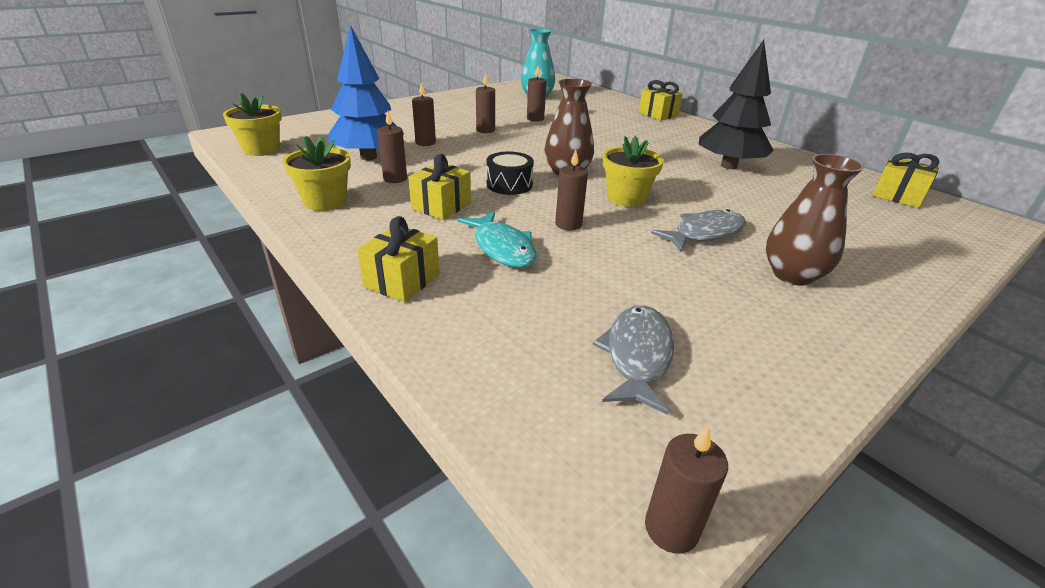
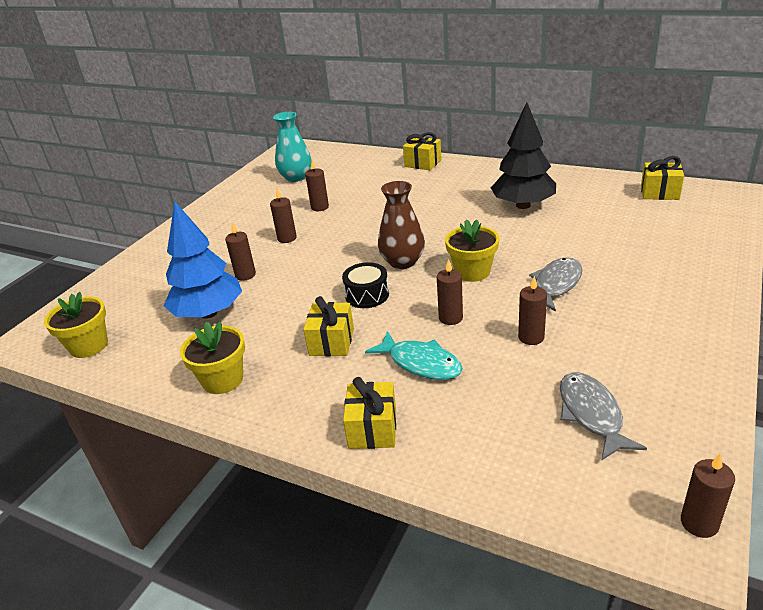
camera: 20 degrees left, 0 degrees up
brown candle [377,111,407,183] -> brown candle moved to [518,276,547,345]
brown vase [766,154,864,286] -> none

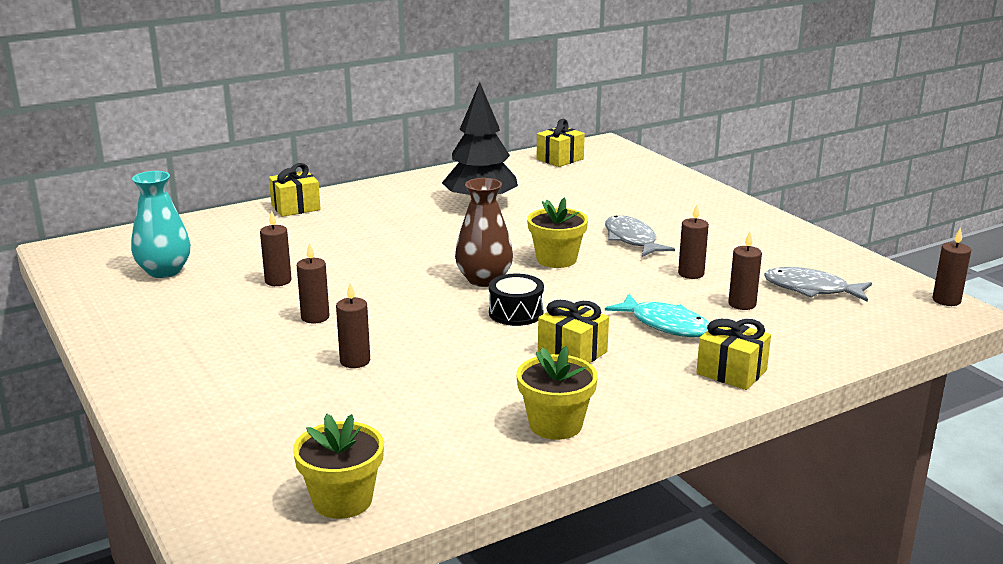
camera: 60 degrees left, 10 degrees down
blue tree [164,202,242,319] -> none
turquoise fish [365,331,463,380] -> turquoise fish turned 60 degrees clockwise [605,294,709,337]
brown candle [437,259,463,325] -> brown candle moved to [728,231,762,310]

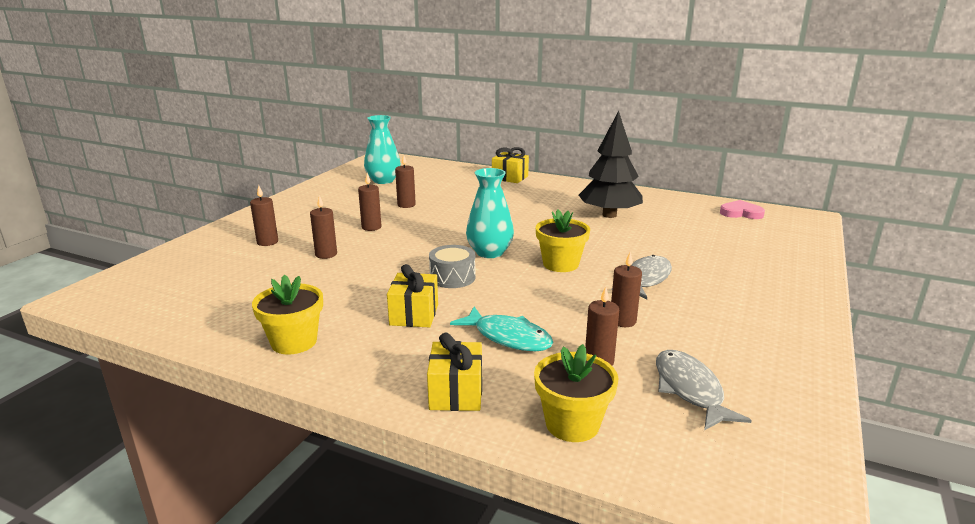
camera: 55 degrees right, 0 degrees up
yellow flower pot [293,414,384,519] -> yellow flower pot moved to [534,344,618,442]
brown vase [455,178,513,287] -> turquoise vase [466,168,514,258]
black drum [489,274,544,326] -> grey drum [429,245,476,288]
yellow gift [537,119,585,167] -> pink heart [720,200,765,219]
turquoise fish [605,294,709,337] -> turquoise fish turned 60 degrees counterclockwise [450,307,553,351]
brown candle [932,227,971,306] -> brown candle moved to [250,185,278,246]

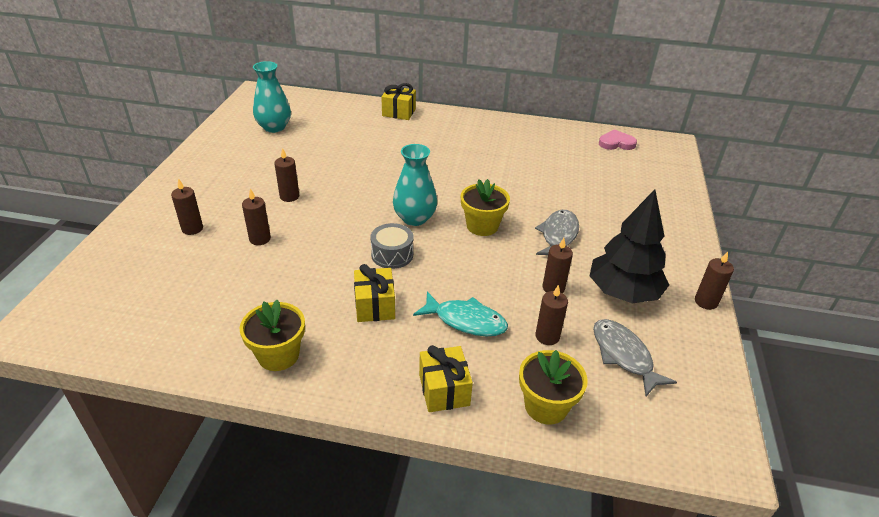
camera: 15 degrees left, 15 degrees up
brown candle [395,154,416,208] -> brown candle moved to [695,252,734,310]
black tree [578,111,643,218] -> black tree moved to [590,189,669,303]

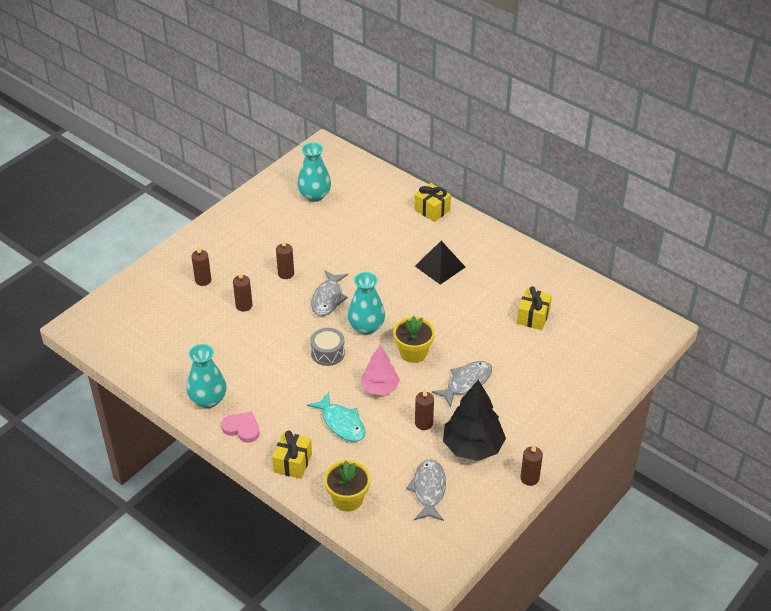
camera: 30 degrees right, 5 degrees up
yellow flower pot [239,300,305,371] -> turquoise vase [187,344,227,408]
yellow gift [354,264,395,322] -> yellow gift moved to [517,286,552,330]
brown candle [535,285,568,345] -> none
pink heart [599,129,637,150] -> pink heart moved to [221,411,260,443]
none -> grey fish [311,270,348,316]
none -> pink tree [361,345,400,395]
none -> black pyramid [415,241,466,284]

